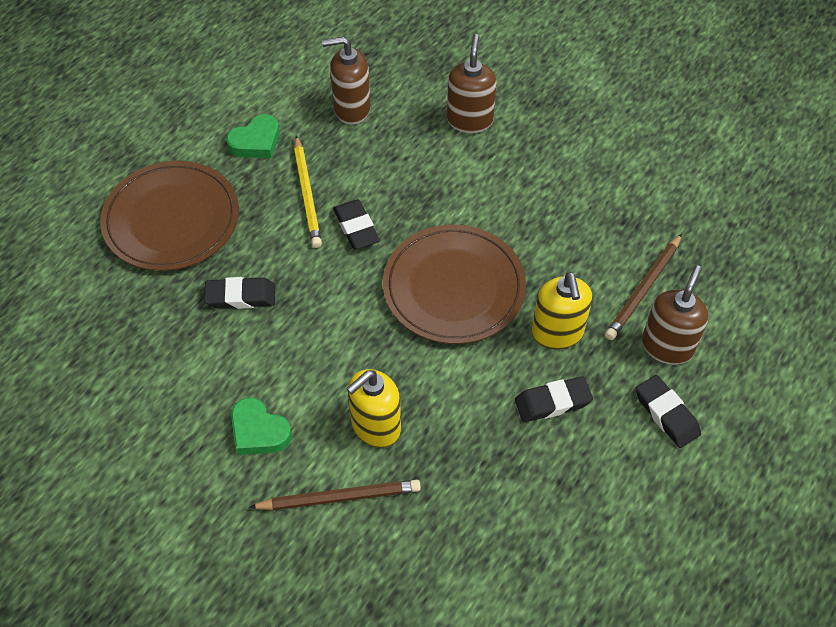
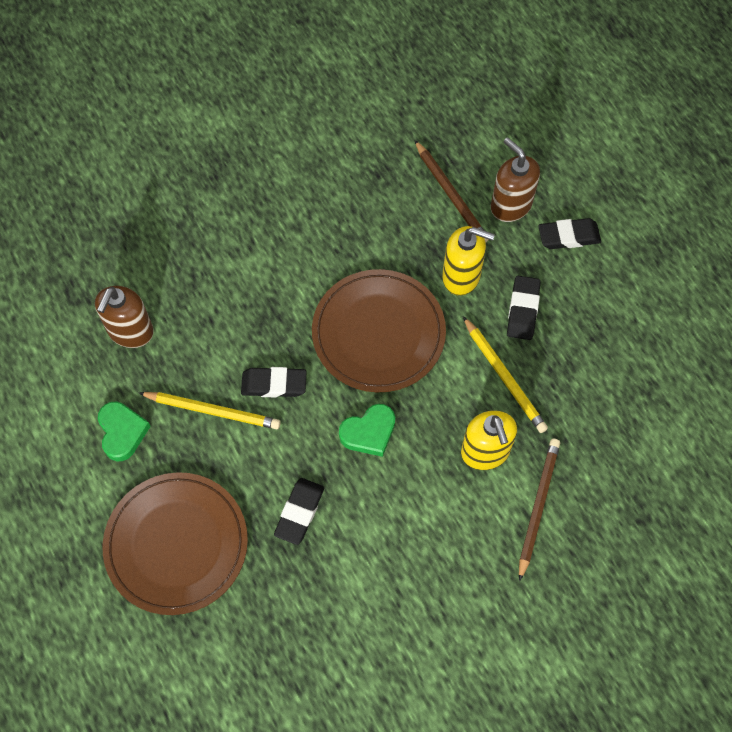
camera: 65 degrees left, 10 degrees up
green heart [231,398,292,455] -> green heart moved to [339,404,395,457]
brown soap dispenser [447,34,496,133] -> none
none -> yellow pencil [463,316,548,433]

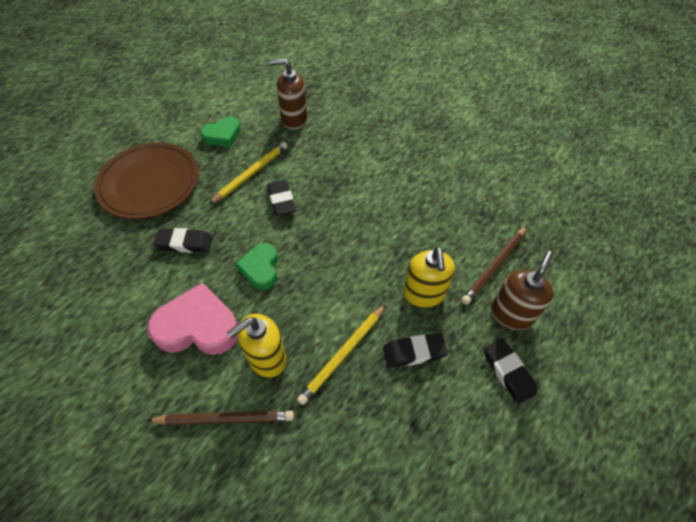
camera: 70 degrees right, 10 degrees down
yellow pencil [139,392,281,429] -> yellow pencil turned 135 degrees counterclockwise [209,142,287,204]
brown plate [312,269,446,392] -> none
green heart [339,404,395,457] -> green heart turned 45 degrees clockwise [236,243,278,290]
none -> pink heart [147,282,238,355]

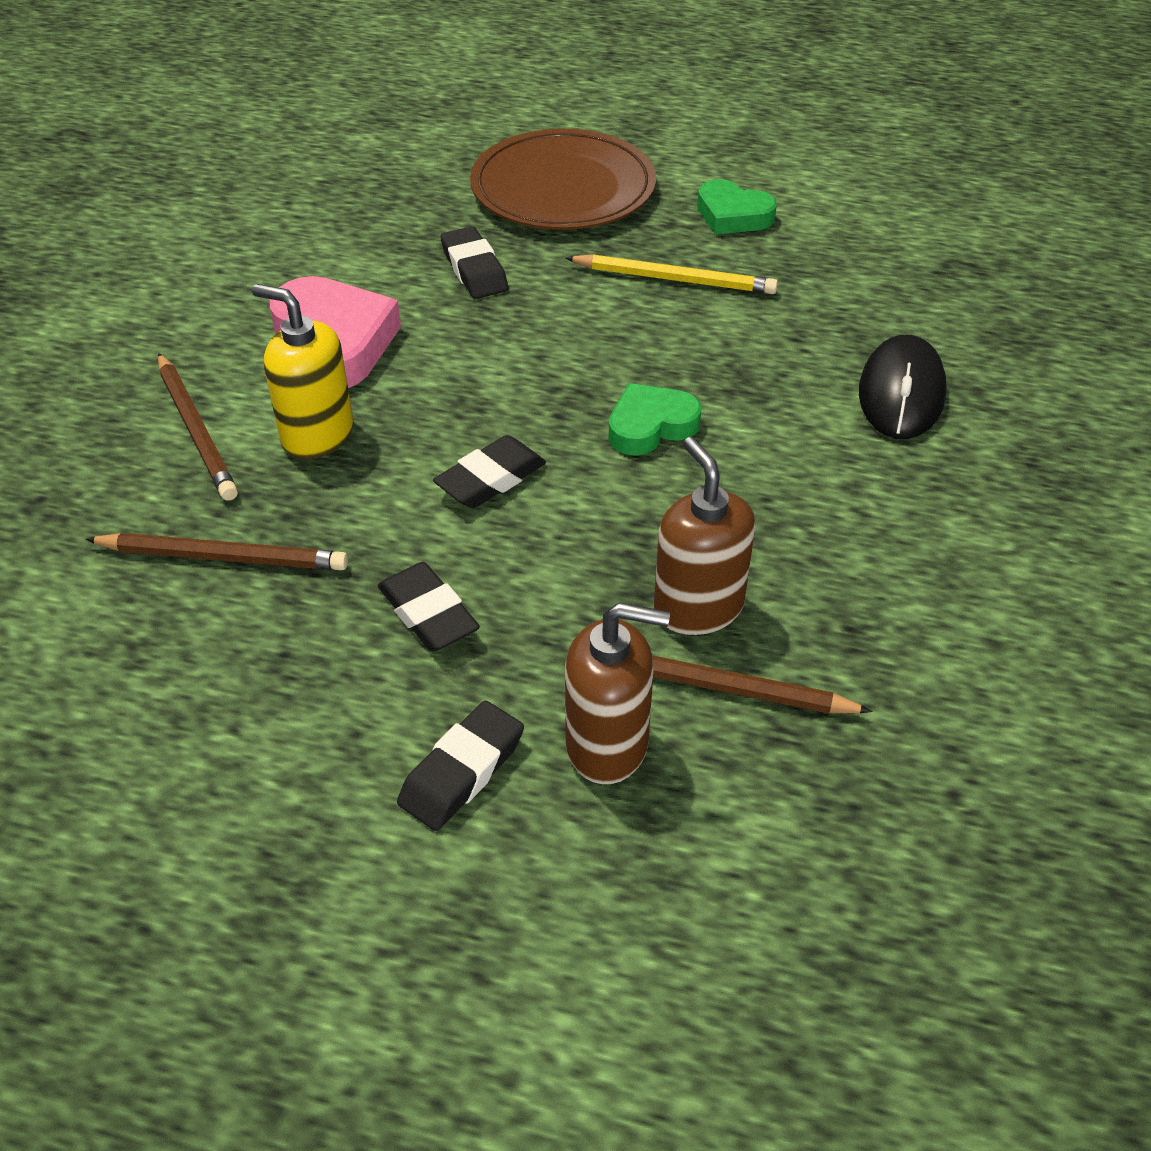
camera: 65 degrees right, 10 degrees down
green heart [236,243,278,290] -> green heart moved to [608,383,701,456]
black eraser [267,180,296,216] -> black eraser moved to [433,435,546,508]
brown soap dispenser [269,58,307,130] -> brown soap dispenser moved to [654,437,755,635]
yellow pencil [297,304,386,405] -> none
yellow soap dispenser [403,247,455,308] -> none
none -> brown pencil [85,533,348,570]
none -> black mouse [859,335,947,439]

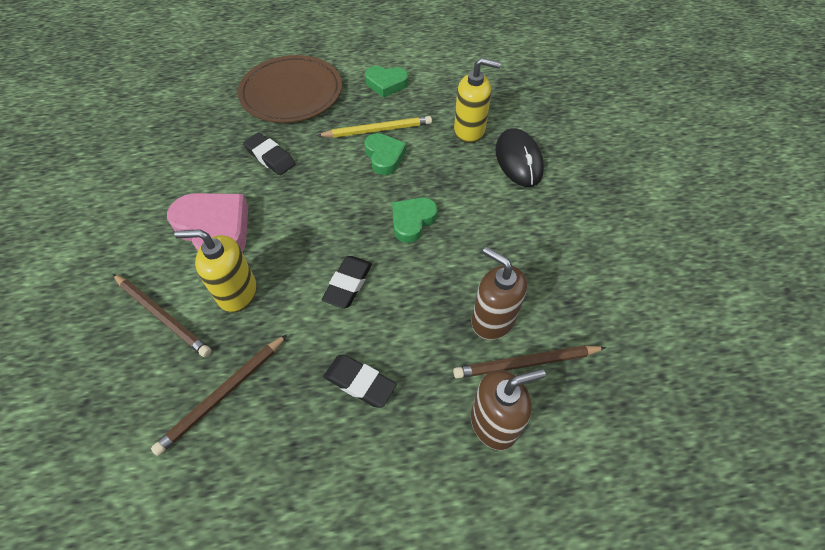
camera: 25 degrees left, 10 degrees up
brown pencil [85,533,348,570] -> brown pencil turned 150 degrees clockwise [151,334,287,456]
black eraser [397,701,524,831] -> none
none -> green heart [364,133,407,175]
none -> yellow soap dispenser [454,58,501,143]

